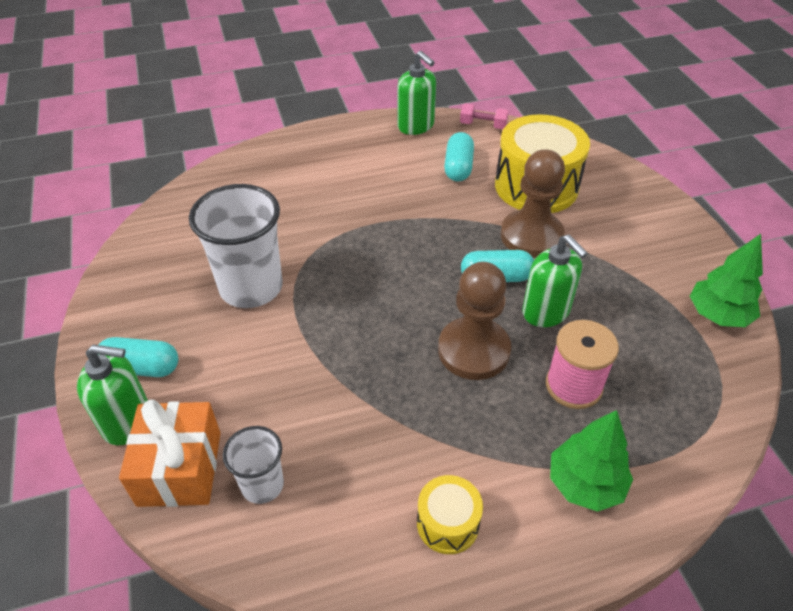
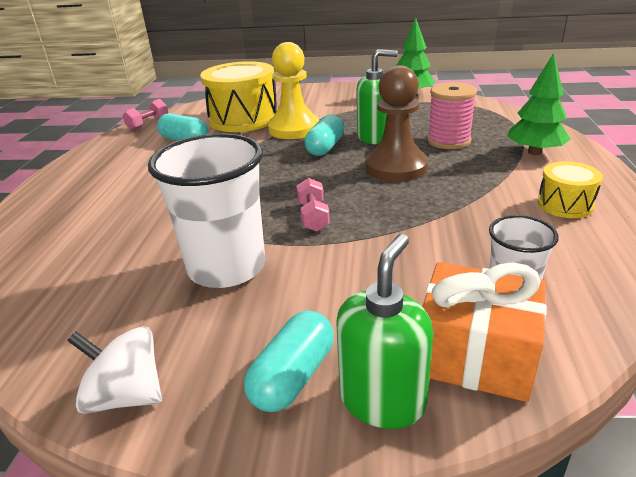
camera: 65 degrees left, 15 degrees down
green soap dispenser [397,51,436,135] -> none
brown pawn [501,149,565,258] -> yellow pawn [268,42,319,139]
none -> white spinning top [67,326,162,414]
none -> pink dumbbell [297,178,330,232]

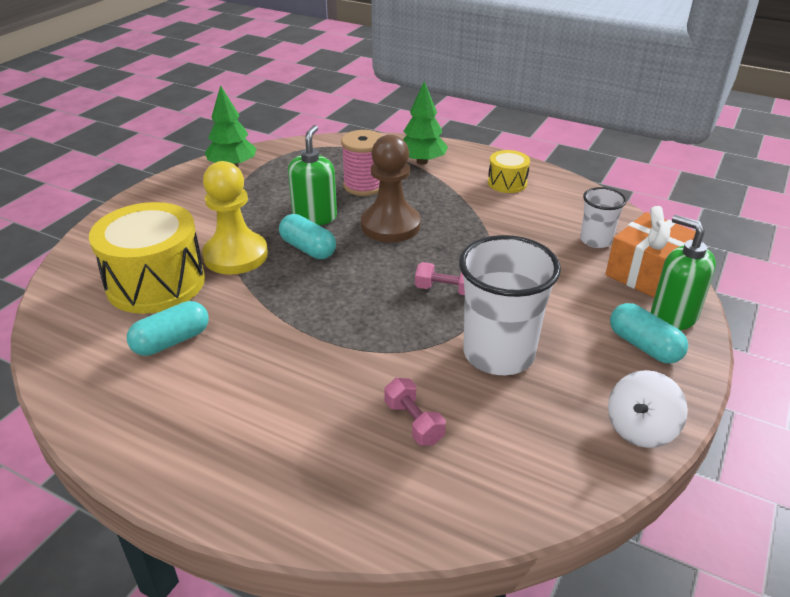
camera: 70 degrees left, 5 degrees up
pink dumbbell [122,99,168,130] -> pink dumbbell moved to [384,378,446,445]

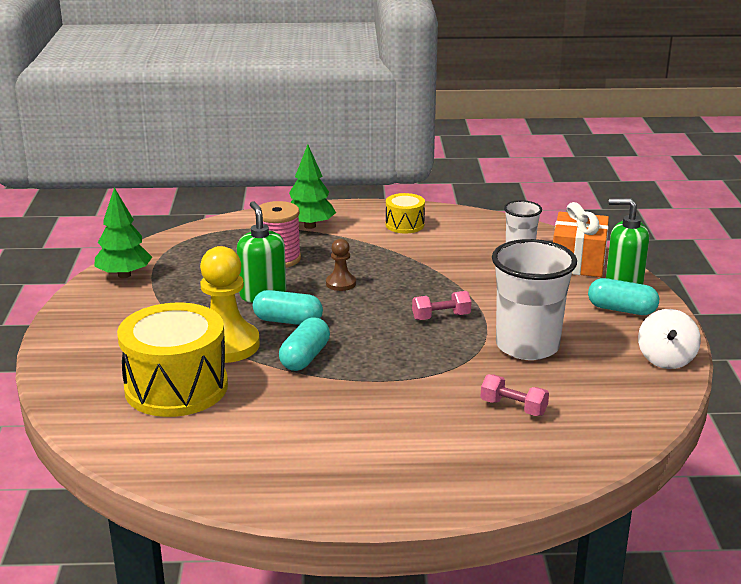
camera: 30 degrees left, 10 degrees down
turquoise capsule [127,301,208,356] -> turquoise capsule moved to [279,318,330,371]
brown pawn [361,134,421,242] -> brown pawn [326,239,356,291], size x0.50

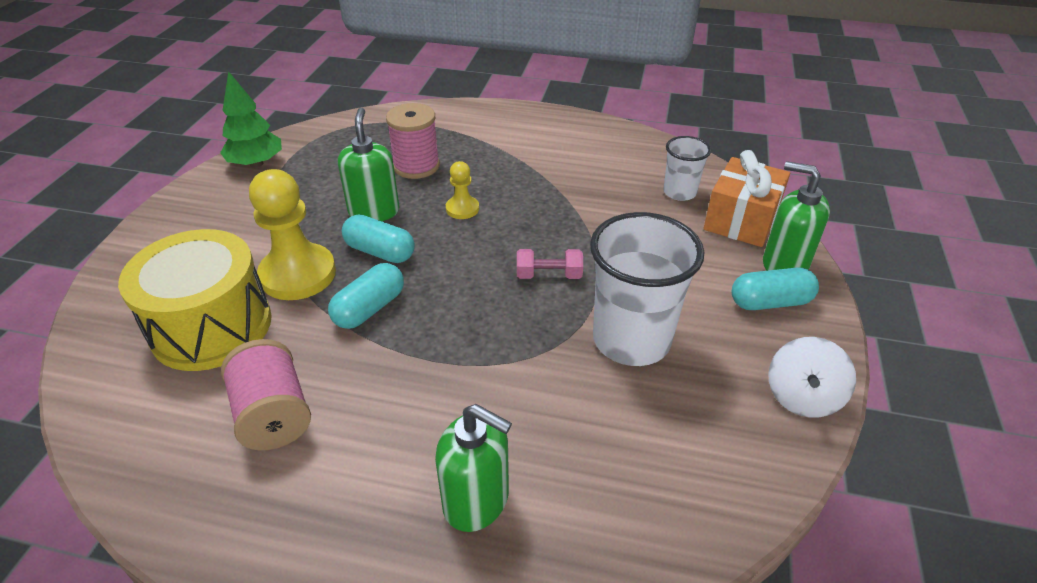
camera: 15 degrees right, 15 degrees up
green tree [289,144,336,229] -> none
brown pawn [326,239,356,291] -> yellow pawn [446,161,479,219]
yellow drum [386,193,425,233] -> none
pink dumbbell [481,374,549,416] -> none
turquoise capsule [588,278,659,315] -> turquoise capsule turned 45 degrees counterclockwise [732,267,819,310]
none -> pink spool [221,339,311,450]
none -> green soap dispenser [435,404,512,532]

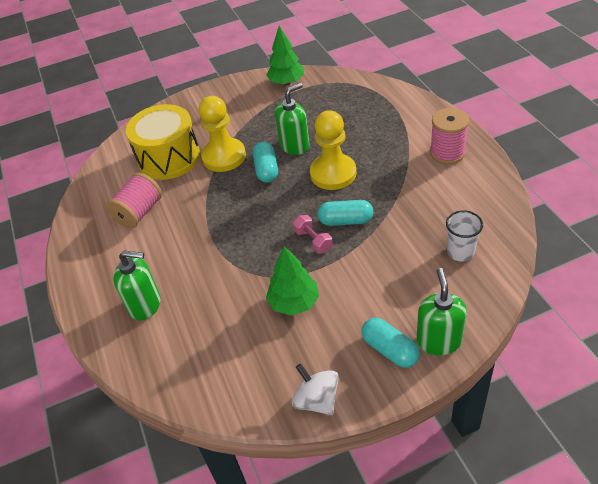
camera: 60 degrees right, 5 degrees up
turquoise capsule [328,263,404,329] -> turquoise capsule moved to [318,200,373,226]
pink spool [386,103,440,179] -> pink spool moved to [430,108,469,164]
green soap dispenser [435,404,512,532] -> green soap dispenser turned 75 degrees counterclockwise [113,251,161,320]
yellow pawn [446,161,479,219] -> yellow pawn [310,110,356,190], size x1.99
white cup [590,212,704,366] -> green tree [266,246,319,316]
orange gift [703,150,790,247] -> none
white spinning top [768,337,856,418] -> white spinning top turned 60 degrees clockwise [292,364,339,415]

